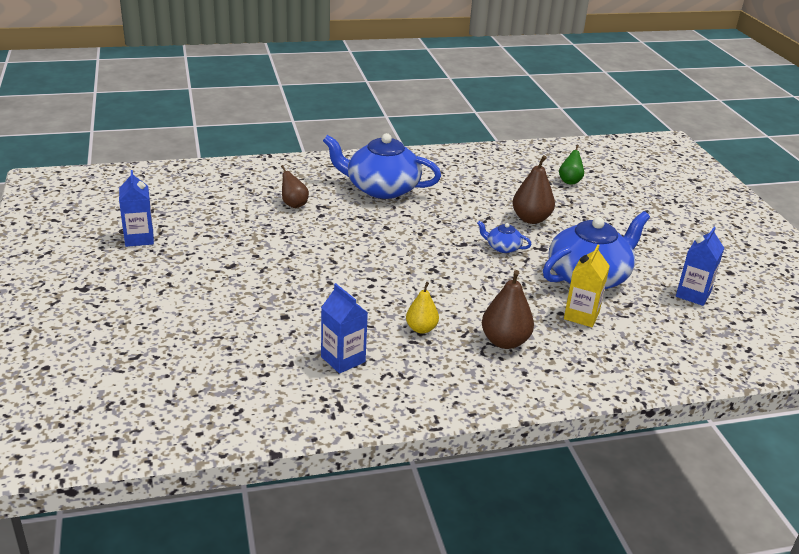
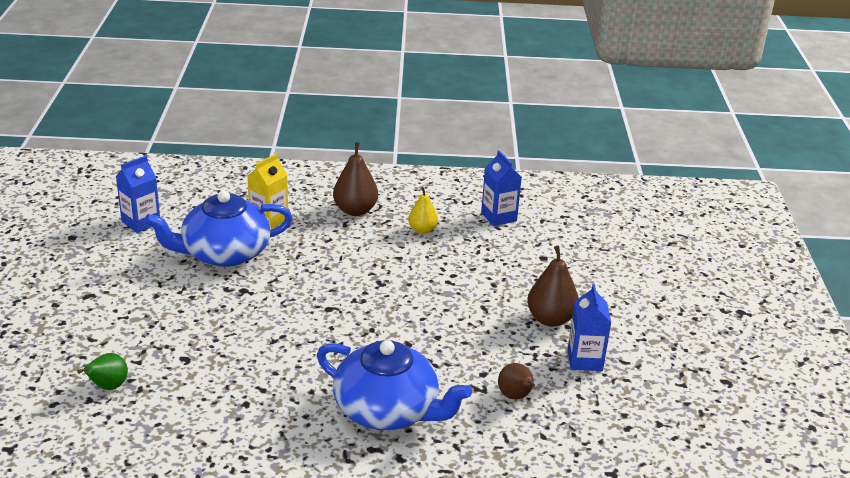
camera: 165 degrees left, 0 degrees up
blue carton [119,170,154,247] -> blue carton moved to [568,284,611,371]
blue teapot [477,221,532,253] -> none
brown pear [512,155,555,224] -> brown pear moved to [527,245,579,327]

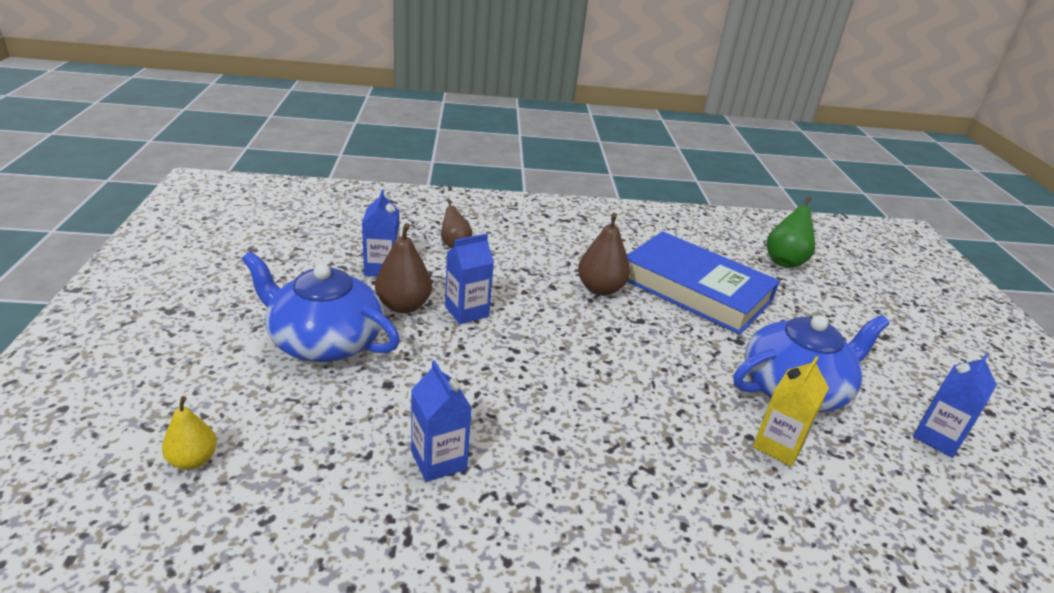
camera: 175 degrees right, 0 degrees up
green pear [77,353,128,390] -> green pear [767,197,815,268], size x1.55
blue teapot [317,340,472,430] -> blue teapot moved to [242,251,400,362]
brown pear [333,142,378,216] -> brown pear moved to [578,213,630,296]
yellow pear [408,187,438,234] -> yellow pear moved to [162,396,217,470]
none -> blue carton [445,234,494,324]
none -> blue book [627,231,780,335]

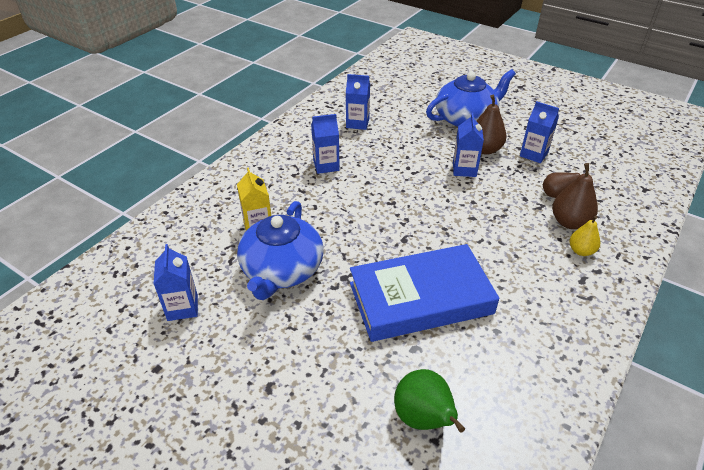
camera: 130 degrees right, 10 degrees up
yellow pear [162,396,217,470] -> yellow pear moved to [569,216,600,256]
brown pear [578,213,630,296] -> brown pear moved to [552,163,598,229]
none -> blue carton [311,114,340,174]

